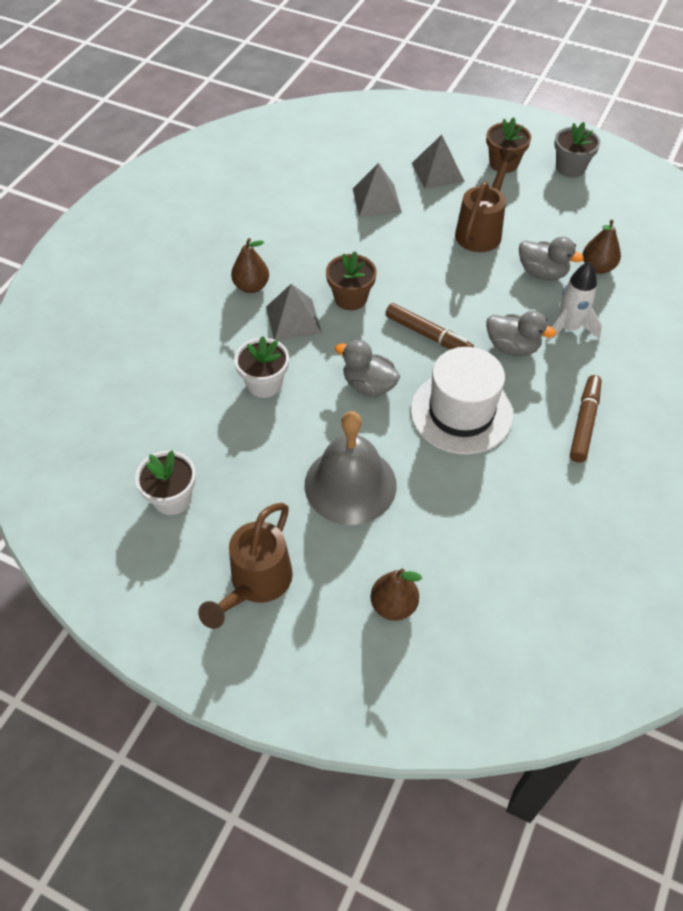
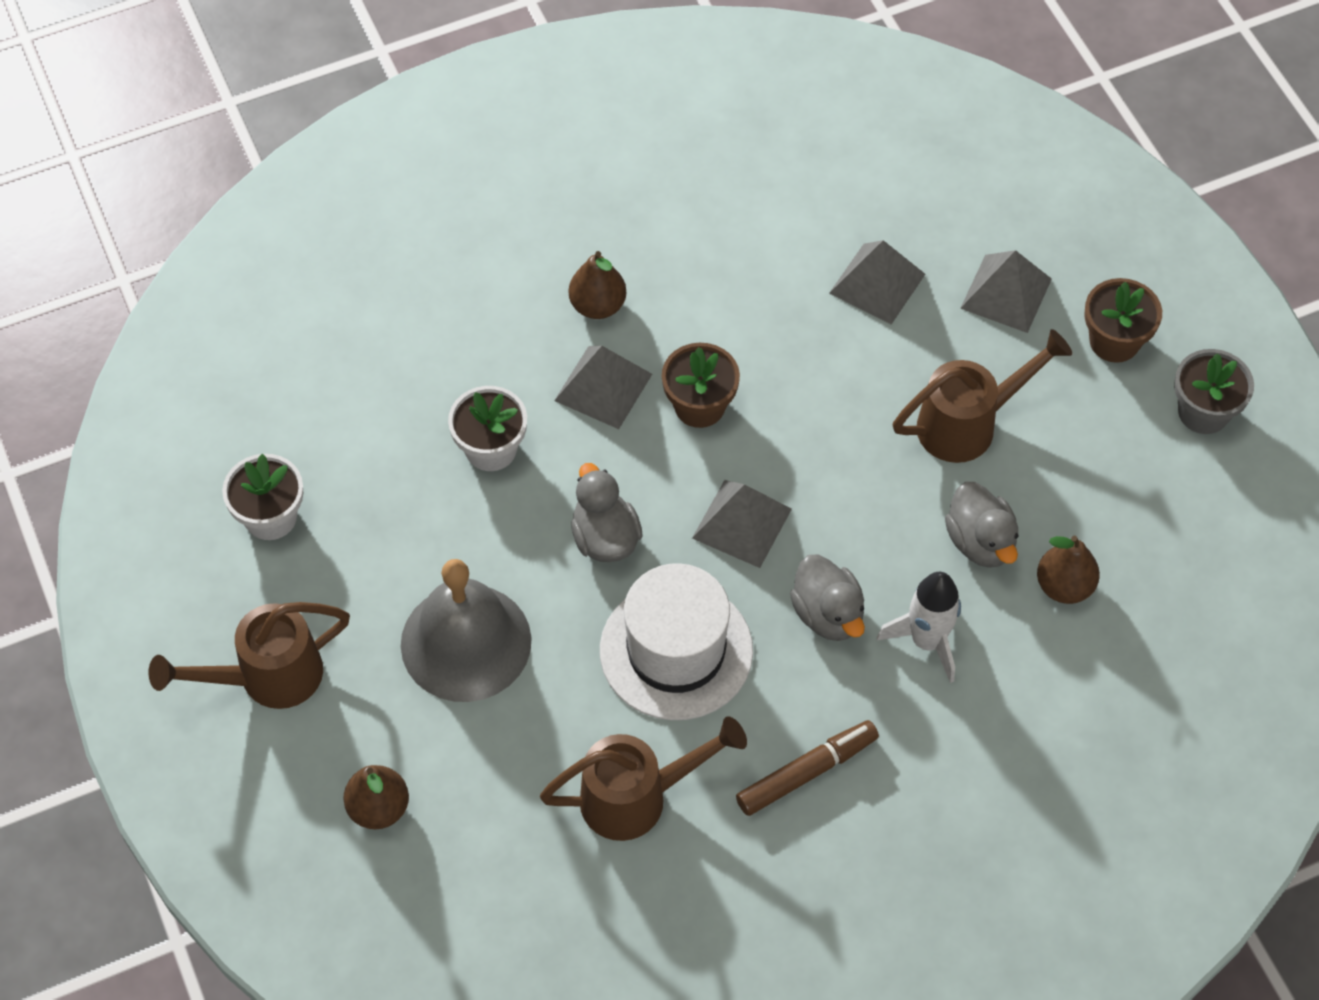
camera: 40 degrees right, 5 degrees up
brown marker [385,303,474,350] -> grey pyramid [692,480,792,568]
none -> brown watering can [540,716,747,841]

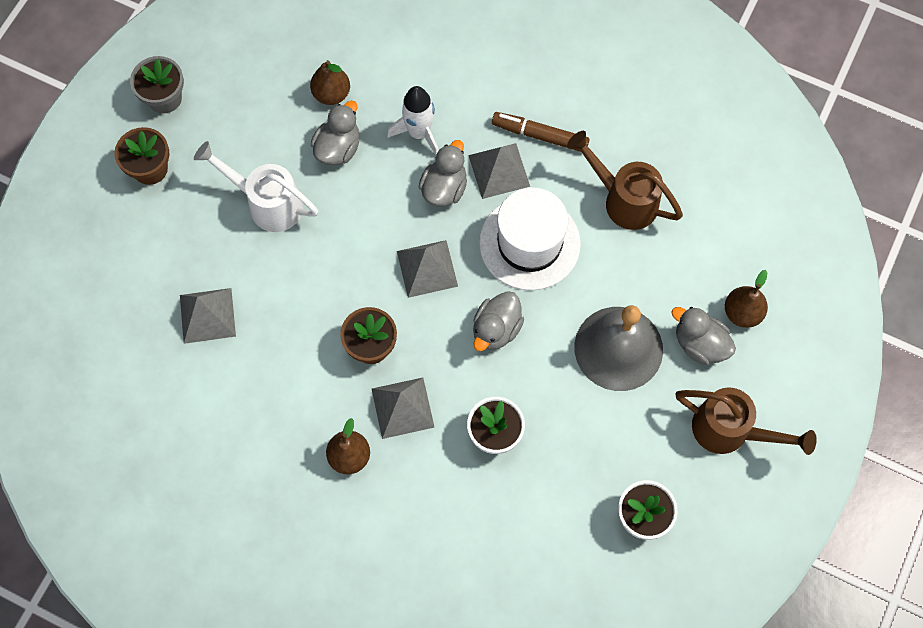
camera: 130 degrees left, 10 degrees up
brown watering can [893,329,1073,463] -> white watering can [194,141,318,232]
grey pyramid [960,250,1052,333] -> grey pyramid moved to [468,143,530,199]
none -> grey duck [671,307,736,365]

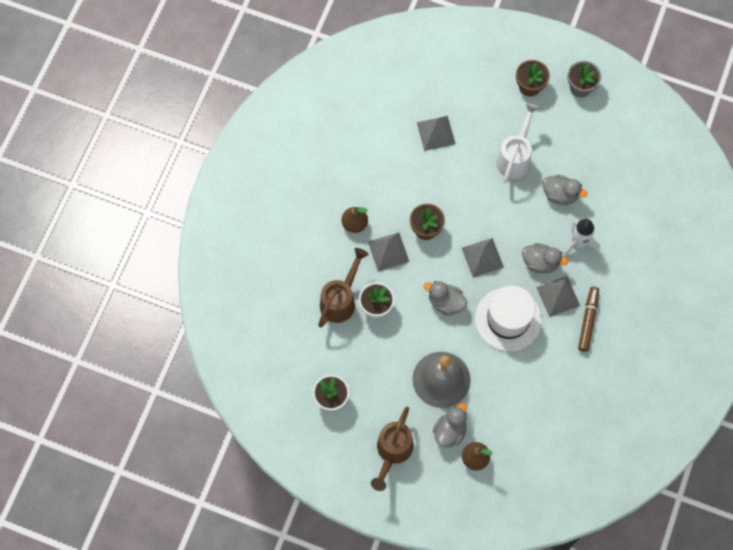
camera: 85 degrees right, 0 degrees up
brown pear [310,60,350,105] -> none
brown watering can [567,131,683,230] -> brown watering can moved to [318,248,368,328]

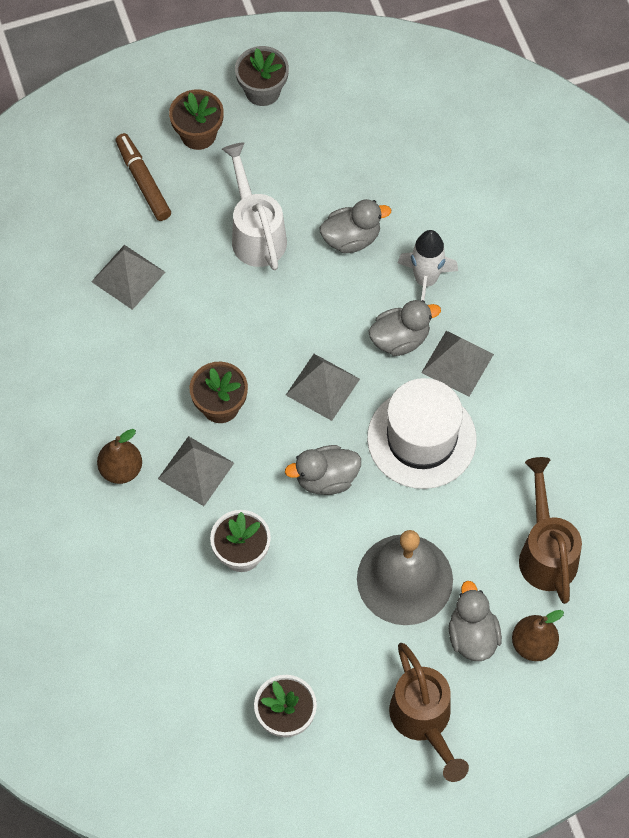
camera: 40 degrees left, 5 degrees down
brown watering can [318,248,368,328] -> brown watering can moved to [519,457,582,604]
brown marker [578,286,599,352] -> brown marker moved to [116,133,171,221]

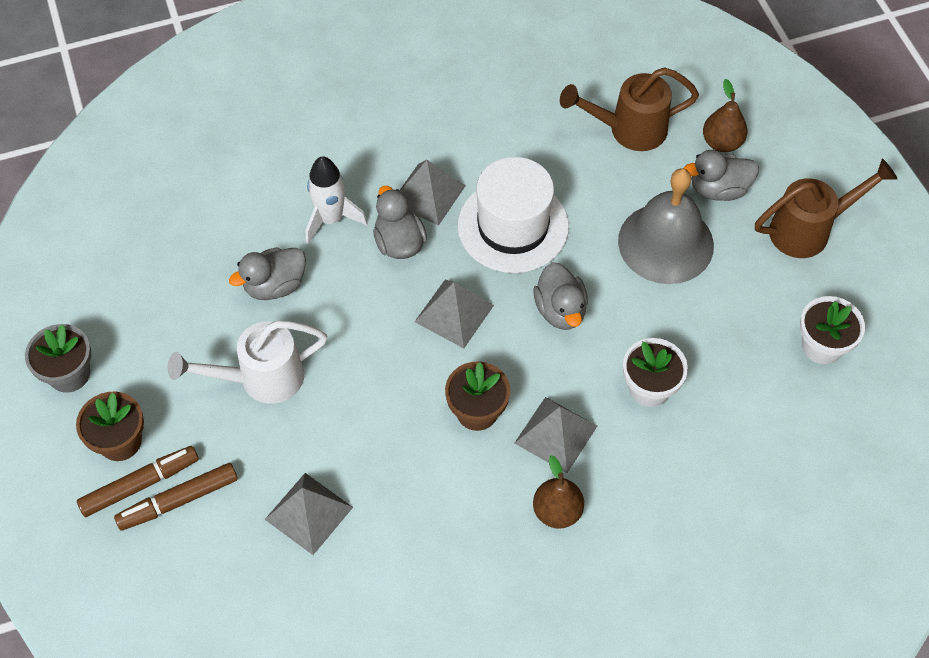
camera: 90 degrees left, 5 degrees down
grey duck [320,199,391,253] -> grey duck turned 105 degrees counterclockwise [229,247,306,300]
none -> brown marker [77,446,199,517]

